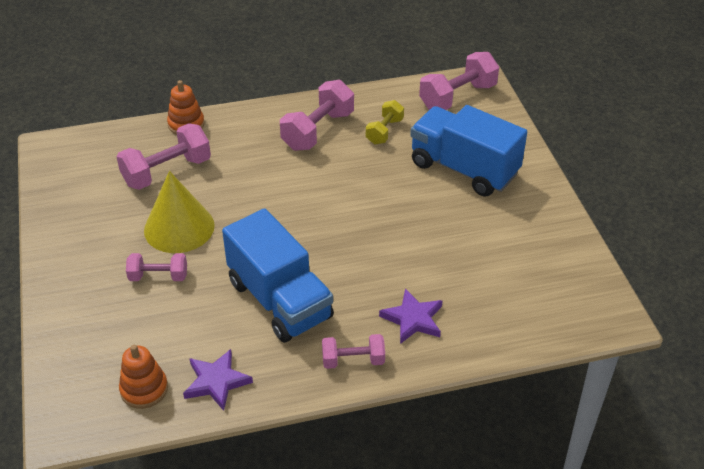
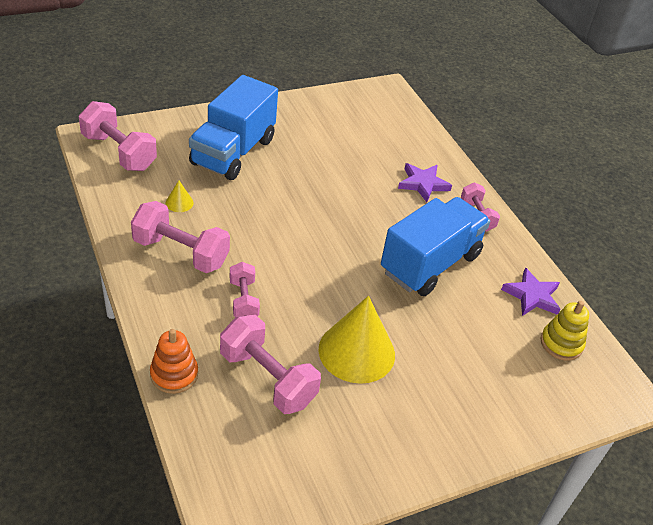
camera: 105 degrees left, 0 degrees up
orange stacking toy [119,345,168,409] -> yellow stacking toy [541,301,589,361]
pink dumbbell [126,253,187,281] -> pink dumbbell moved to [230,262,260,317]
yellow dumbbell [366,100,404,144] -> yellow cone [166,180,194,212]

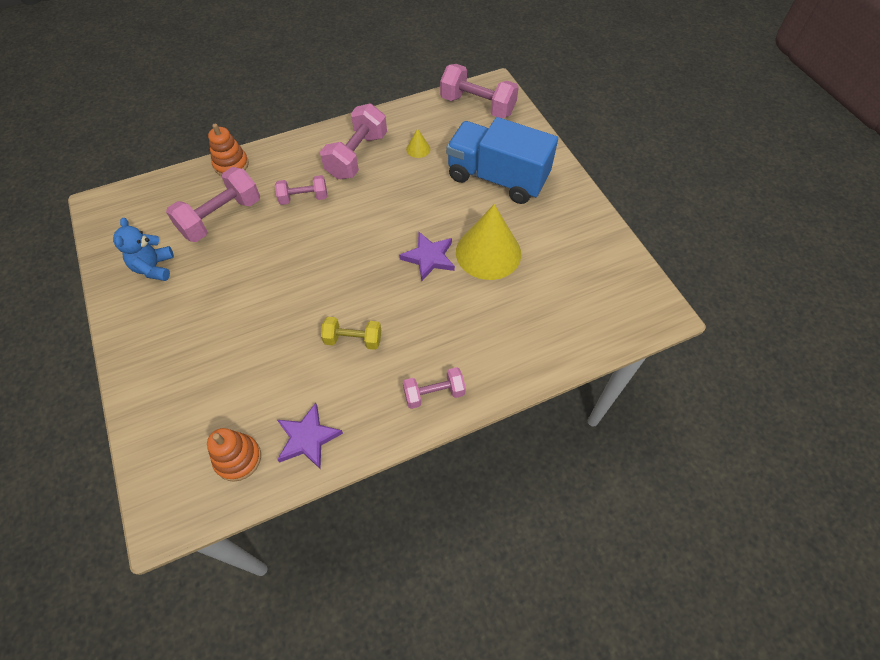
camera: 95 degrees right, 15 degrees up
pink dumbbell [79,101,157,171] -> pink dumbbell turned 75 degrees clockwise [440,64,519,118]
yellow cone [318,296,395,384] -> yellow cone moved to [456,204,521,280]
blue truck [381,197,490,296] -> yellow dumbbell [321,317,381,350]
purple star [398,163,452,202] -> purple star moved to [399,232,455,281]
yellow stacking toy [541,301,589,361] -> orange stacking toy [207,428,261,482]
none -> blue teddy bear [113,218,174,281]

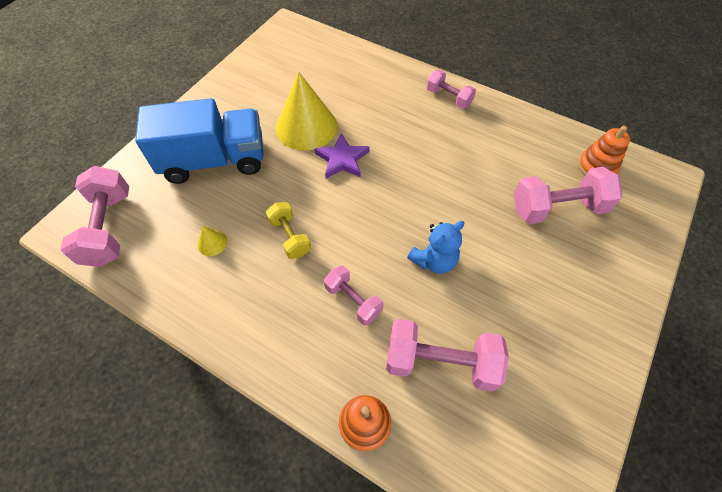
camera: 125 degrees left, 0 degrees up
blue teddy bear [113,218,174,281] -> blue teddy bear moved to [407,221,464,274]
purple star [277,403,343,469] -> none
pink dumbbell [320,103,387,179] -> pink dumbbell moved to [514,167,622,224]
yellow dumbbell [321,317,381,350] -> yellow dumbbell moved to [266,202,311,259]
blue truck [446,117,558,204] -> blue truck turned 90 degrees counterclockwise [135,98,263,184]

